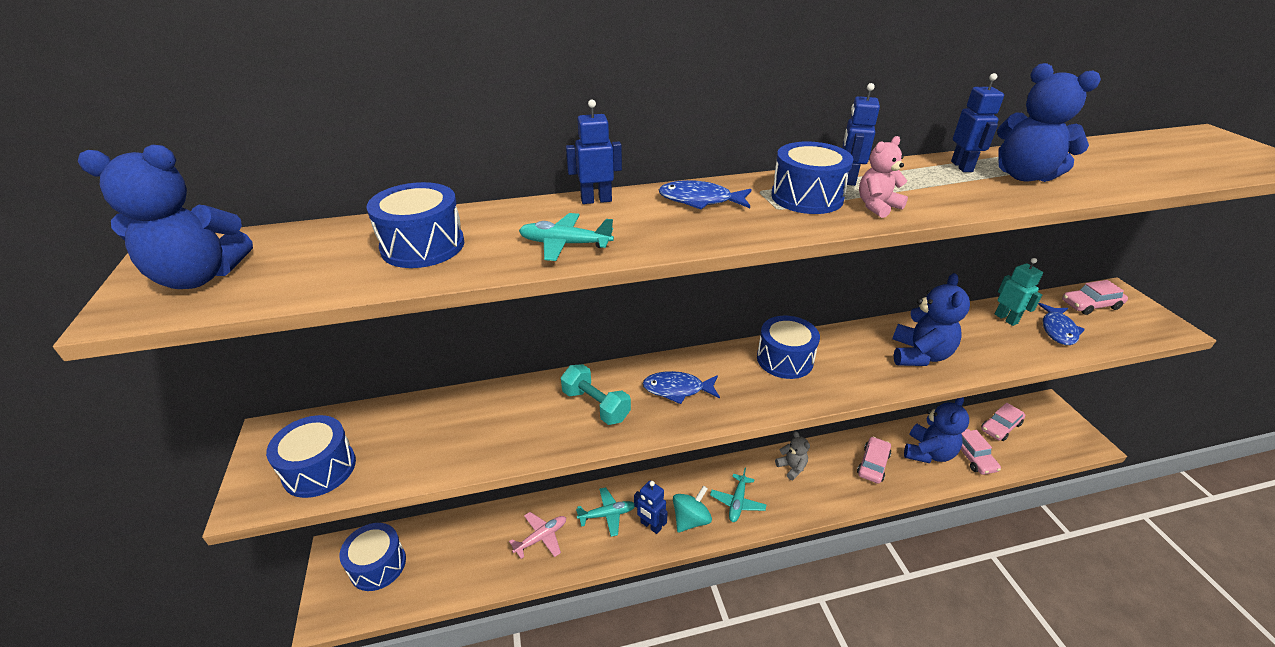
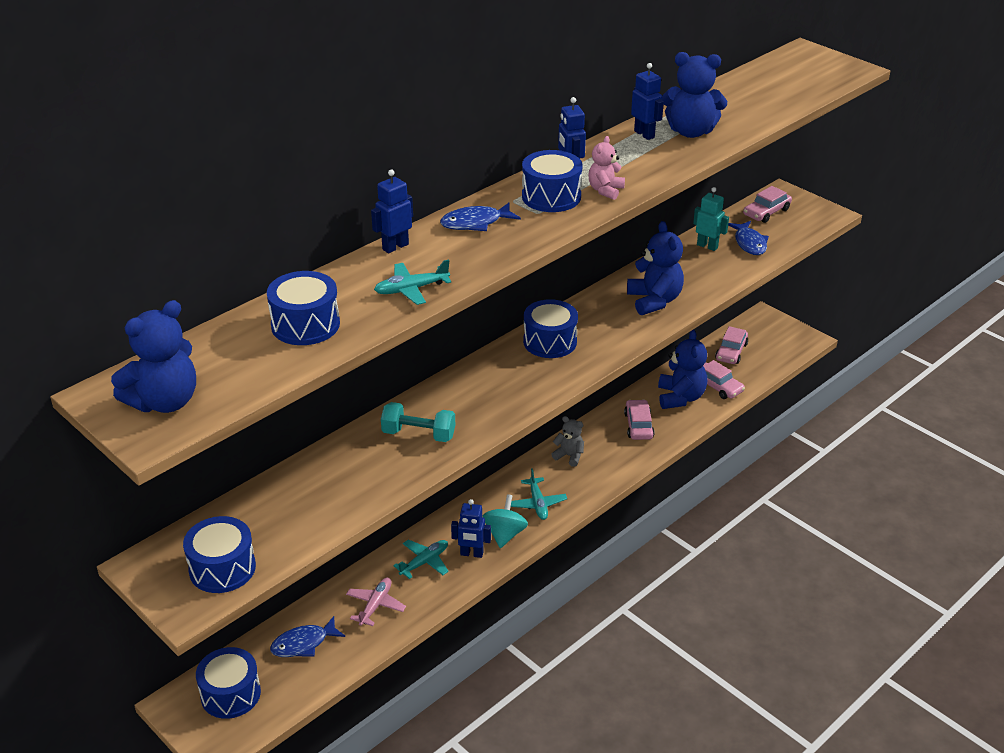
camera: 30 degrees left, 0 degrees up
blue fish [642,371,720,404] -> blue fish moved to [270,616,345,657]

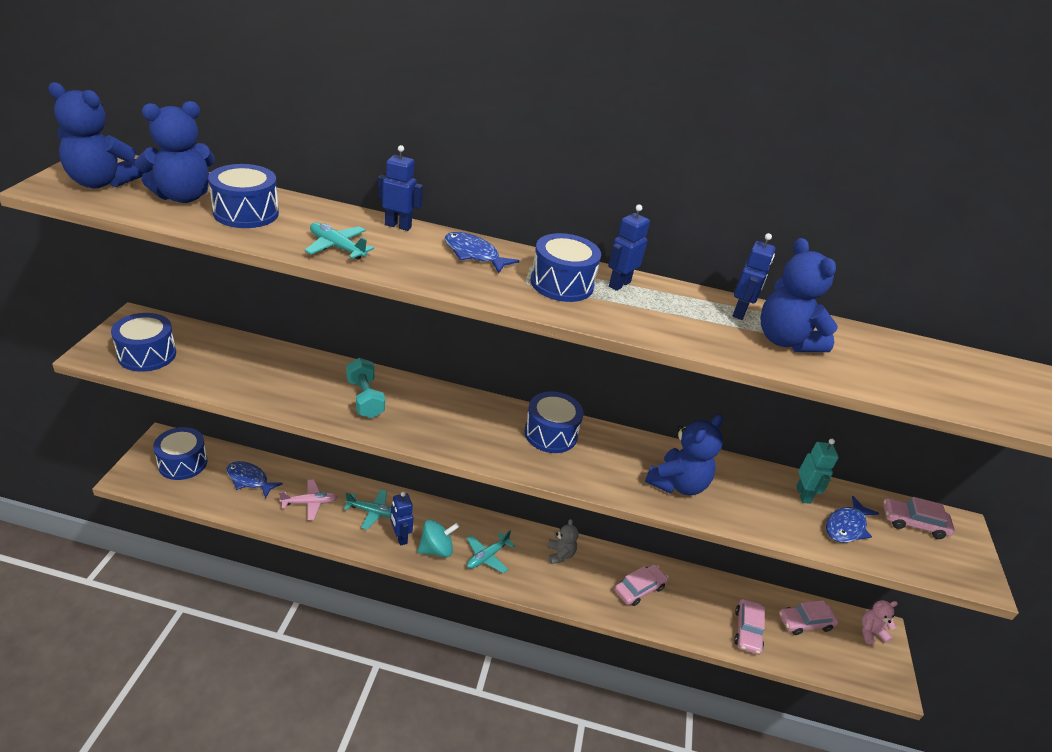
camera: 50 degrees right, 0 degrees up
pink teddy bear [588,136,625,200] -> pink teddy bear moved to [862,600,898,644]
blue teddy bear [658,330,707,409] -> blue teddy bear moved to [135,101,215,203]

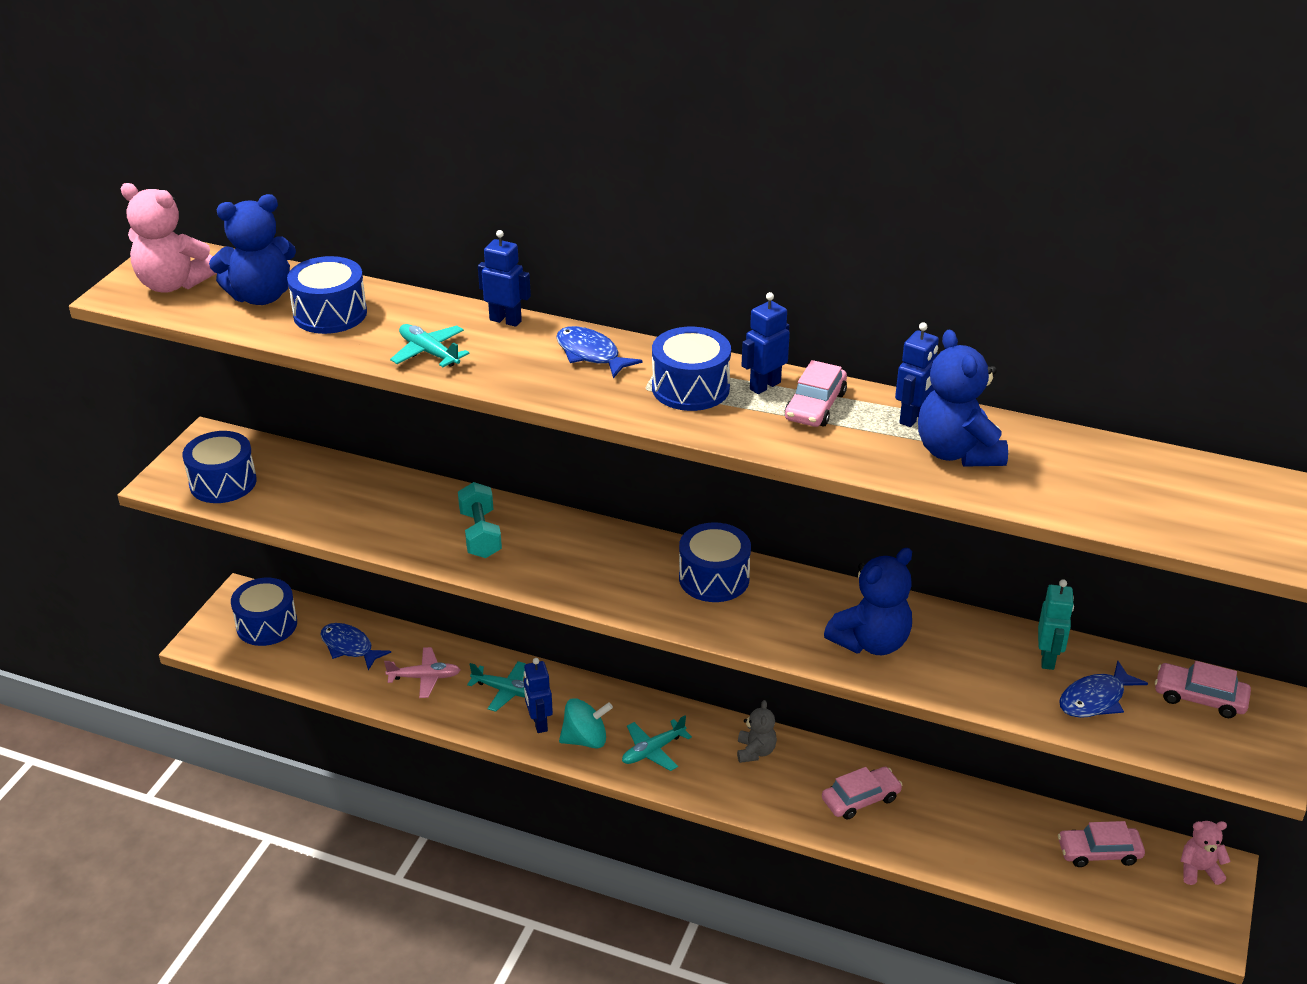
camera: 15 degrees right, 0 degrees up
blue teddy bear [48,82,144,189] -> pink teddy bear [121,183,217,293]
pink car [734,599,765,655] -> pink car moved to [785,360,847,427]

